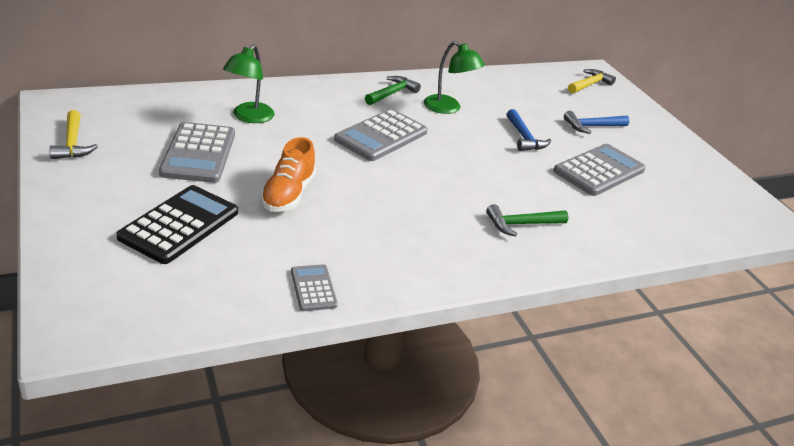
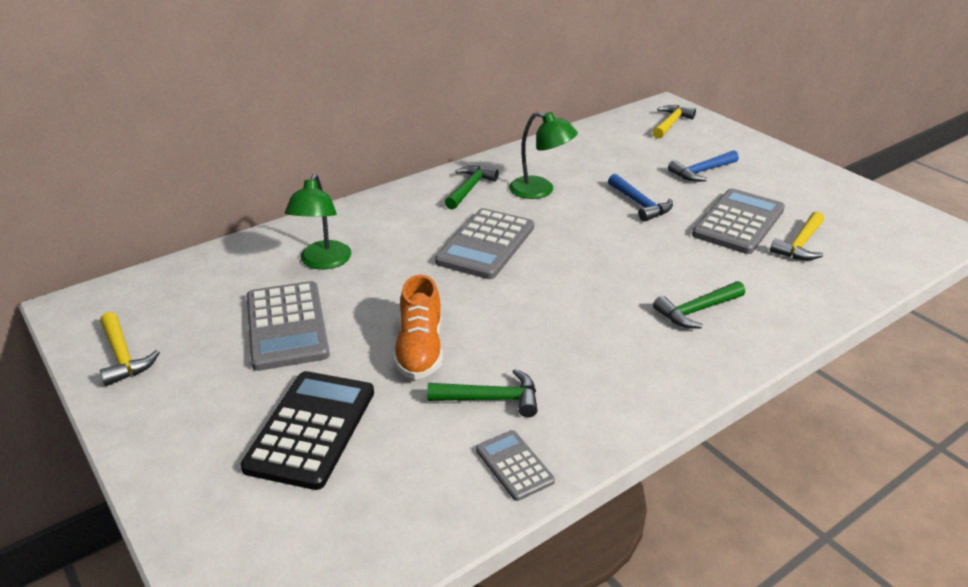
camera: 10 degrees left, 0 degrees up
none -> green hammer [427,369,538,417]
none -> yellow hammer [770,211,824,260]

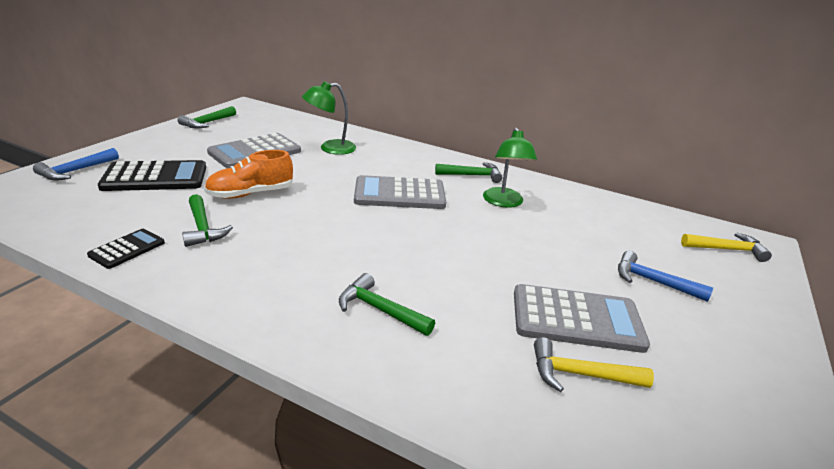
camera: 60 degrees right, 5 degrees down
yellow hammer [100,312,160,386] -> green hammer [178,106,236,129]
grey calculator [476,430,555,501] -> black calculator [87,229,165,269]
blue hammer [608,174,673,222] -> blue hammer moved to [33,148,119,181]

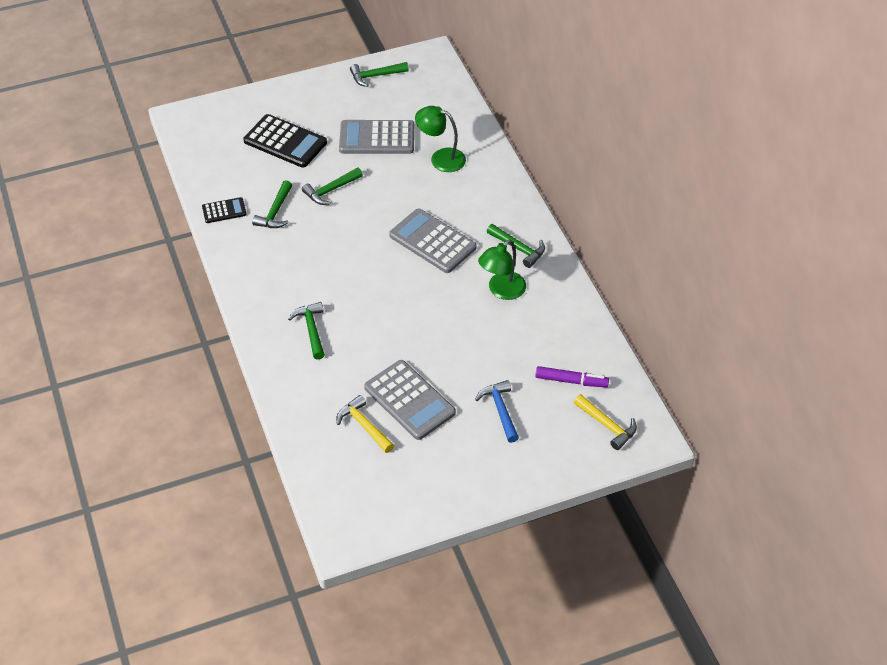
camera: 45 degrees right, 20 degrees up
blue hammer [33,148,119,181] -> none
orange shoe [204,150,293,199] -> green hammer [302,167,363,205]
none -> purple marker [535,366,609,388]

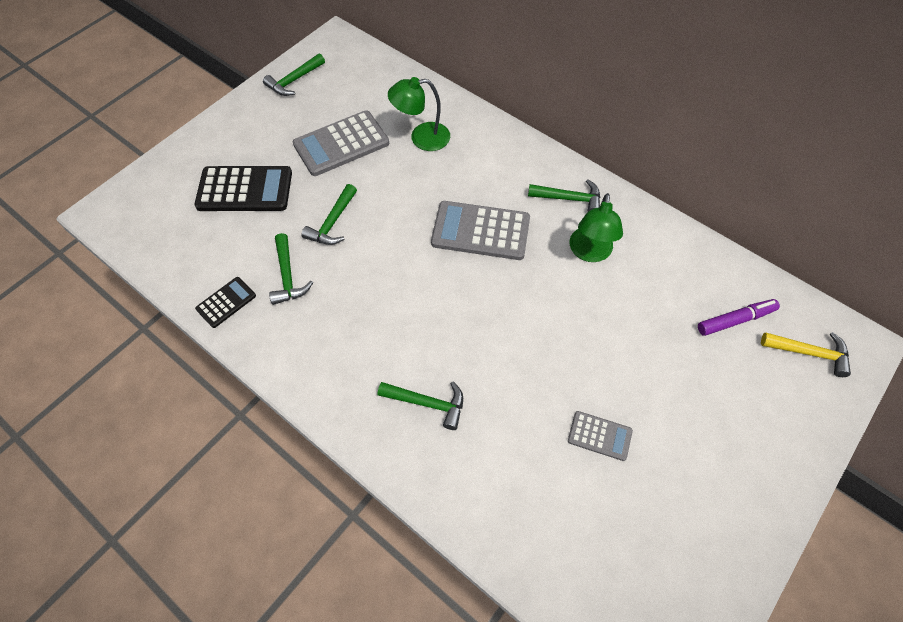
camera: 30 degrees left, 10 degrees up
green hammer [288,302,325,360] -> green hammer turned 150 degrees clockwise [378,382,463,430]
yellow hammer [337,395,394,453] -> none
grey calculator [364,360,456,440] -> grey calculator [568,411,633,461], size x0.53
blue hammer [475,380,519,443] -> none

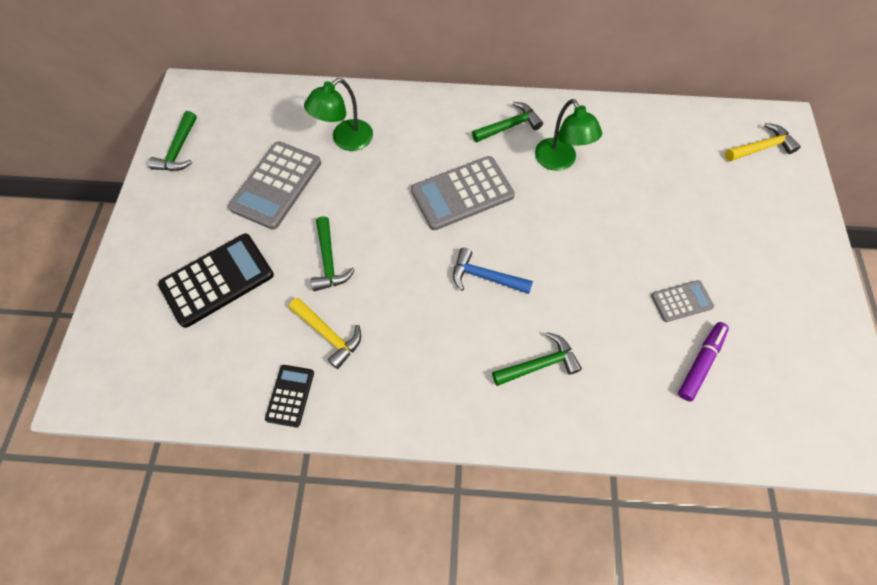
camera: 35 degrees left, 5 degrees up
green hammer [269,233,313,305] -> yellow hammer [289,298,361,369]
purple marker [698,299,780,336] -> purple marker moved to [678,322,729,401]
none -> blue hammer [453,248,533,294]

